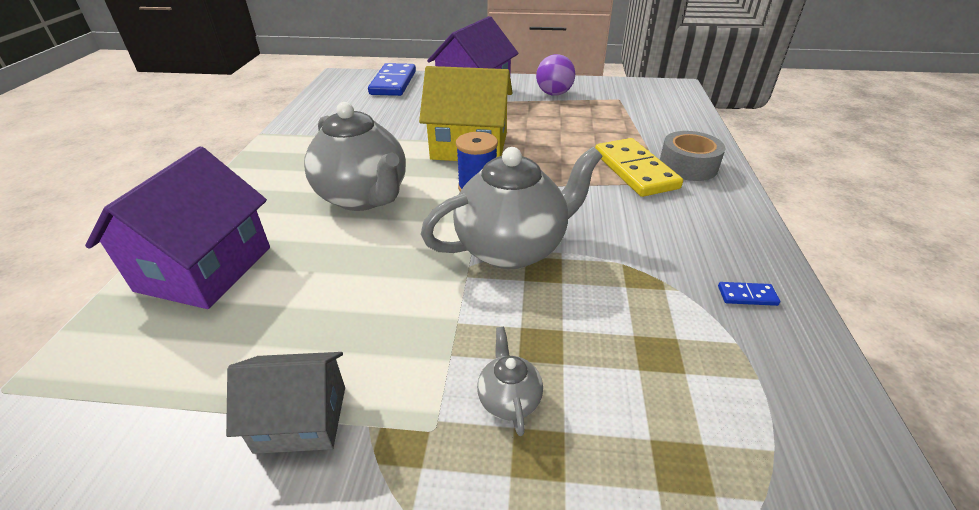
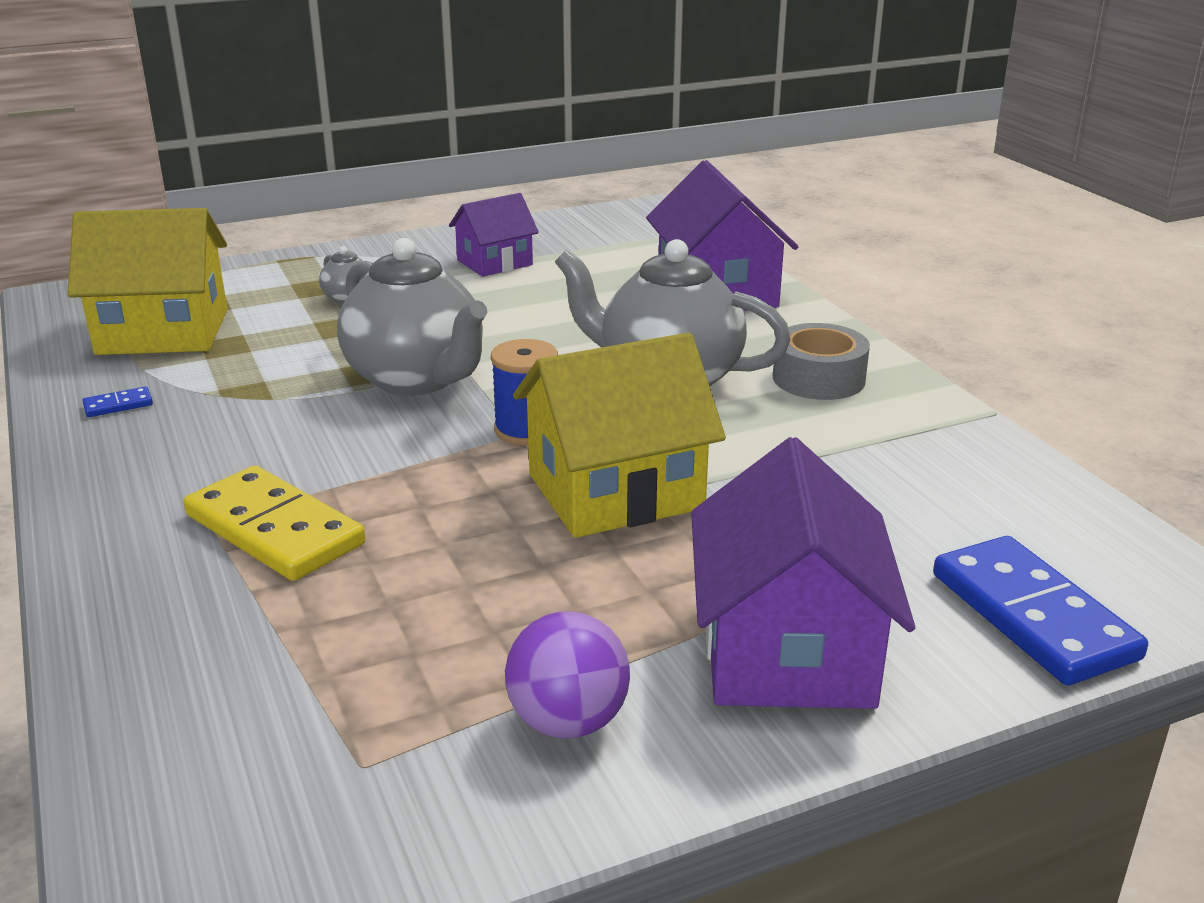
camera: 150 degrees right, 10 degrees down
grey house [226,352,345,454] -> purple house [449,193,539,277]
grey teapot [421,147,603,269] -> grey teapot turned 75 degrees counterclockwise [337,238,487,396]
grey tape [660,131,725,181] -> grey tape moved to [773,323,870,400]
none -> yellow house [68,208,227,355]

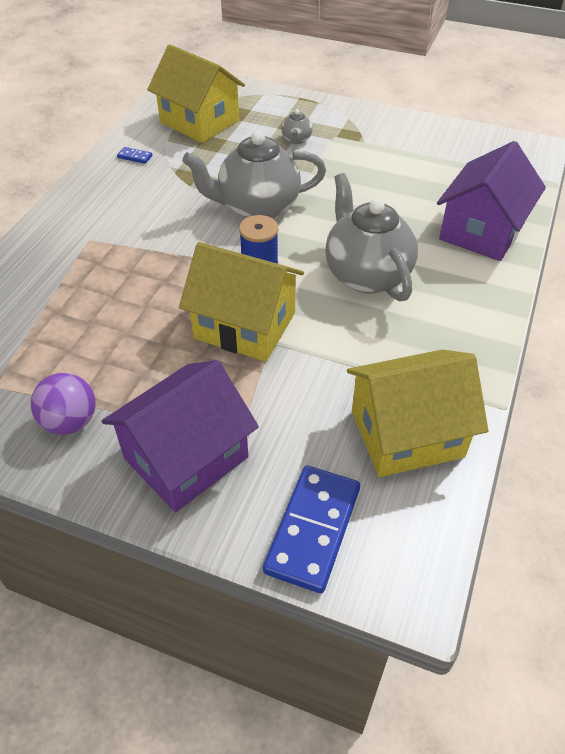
camera: 45 degrees right, 20 degrees up
yellow domino [184,466,365,581] -> none
grey teapot [337,238,487,396] -> grey teapot turned 75 degrees clockwise [182,131,326,219]
purple house [449,193,539,277] -> none
grey tape [773,323,870,400] -> none
none -> yellow house [347,349,489,477]

